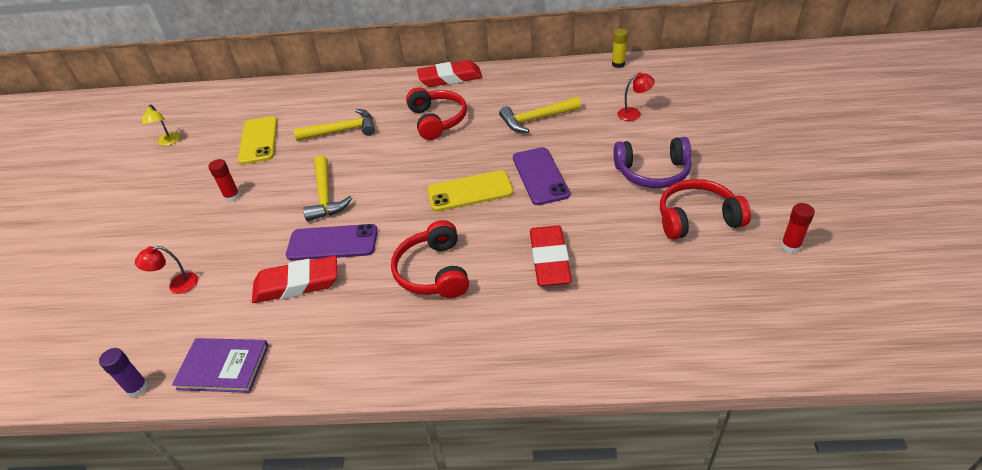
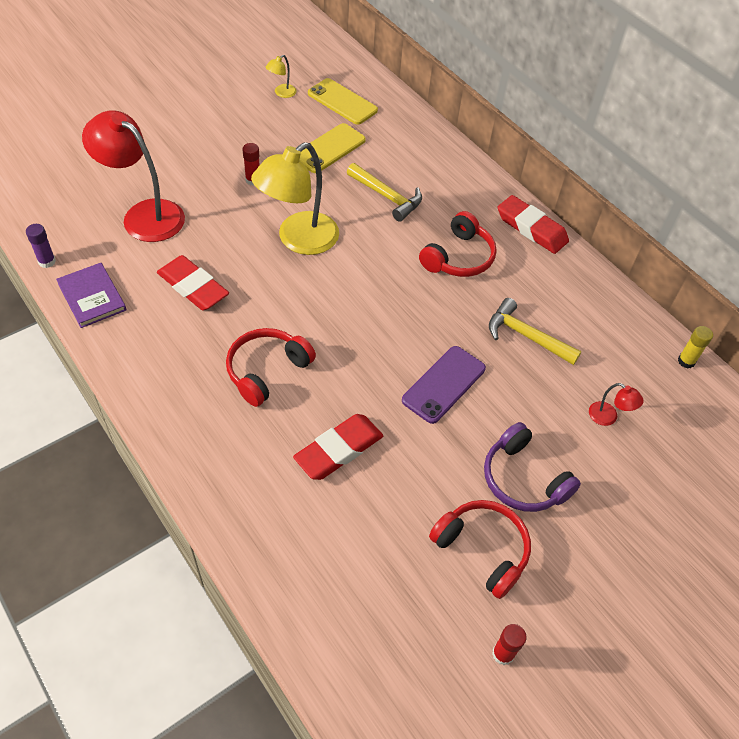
camera: 45 degrees right, 10 degrees up
red lamp [135,246,198,294] -> red lamp [82,110,185,242], size x2.39
purple phone [286,224,378,261] -> none
yellow hammer [303,155,352,221] -> yellow lamp [251,142,339,255]
yellow phone [427,170,513,212] -> yellow phone moved to [308,78,378,125]

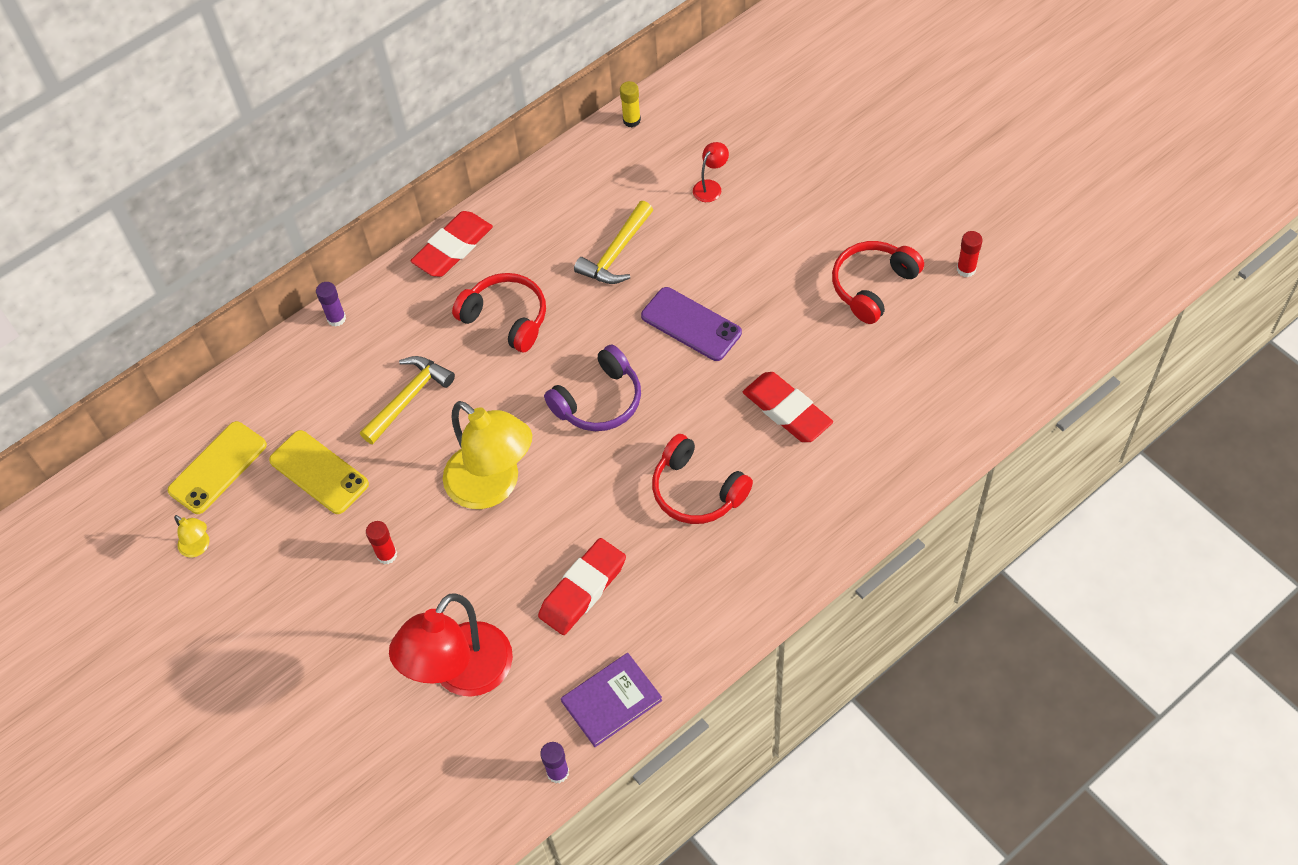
camera: 85 degrees left, 5 degrees up
purple headphones [484,422,581,512] -> purple headphones moved to [544,344,641,431]
none -> purple glue stick [316,282,346,327]

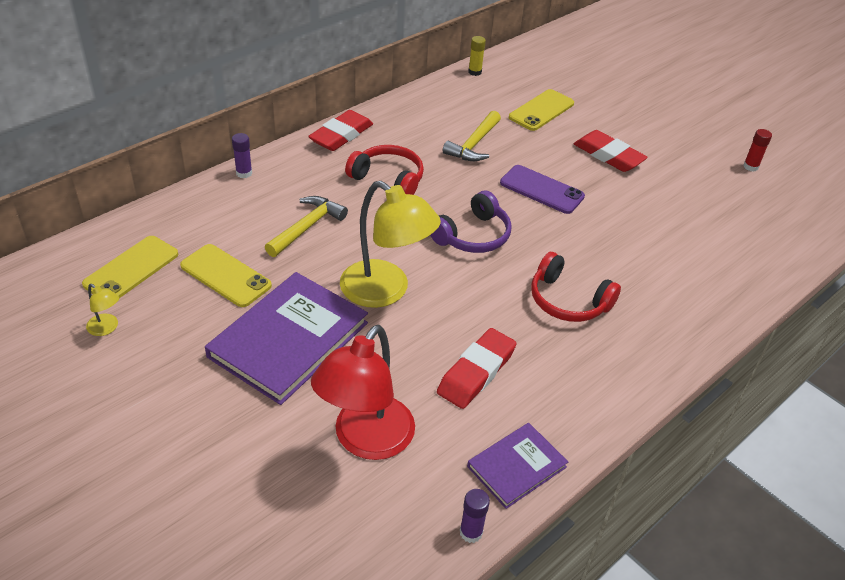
camera: 10 degrees left, 15 degrees down
red glue stick [366,521,397,564] -> purple book [205,272,368,405]
red lamp [693,142,729,202] -> yellow phone [509,89,574,131]
red eraser [743,372,833,442] -> red eraser moved to [574,130,648,172]
red headphones [832,241,924,324] -> none

